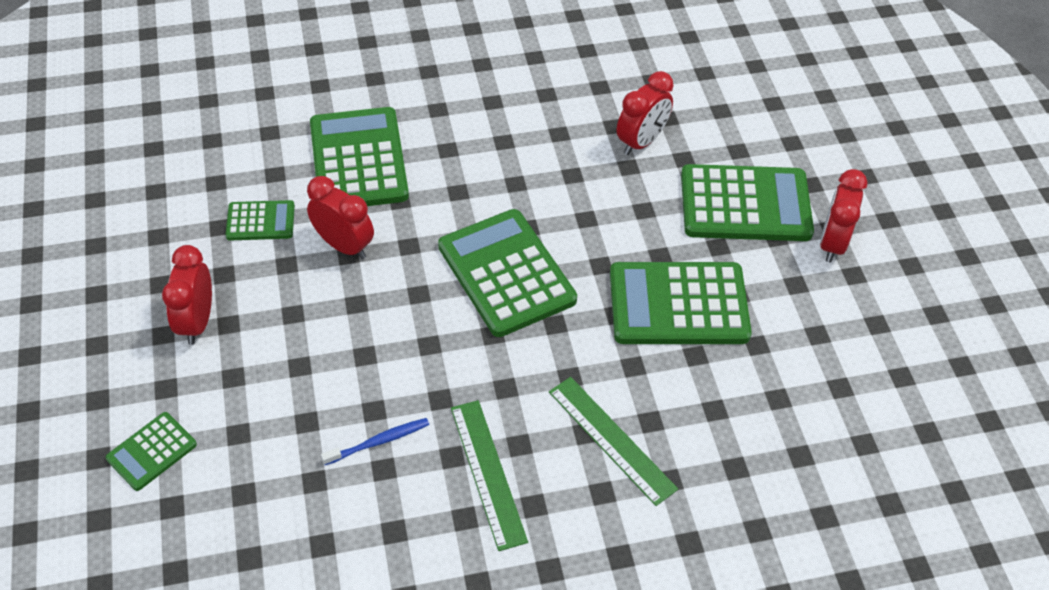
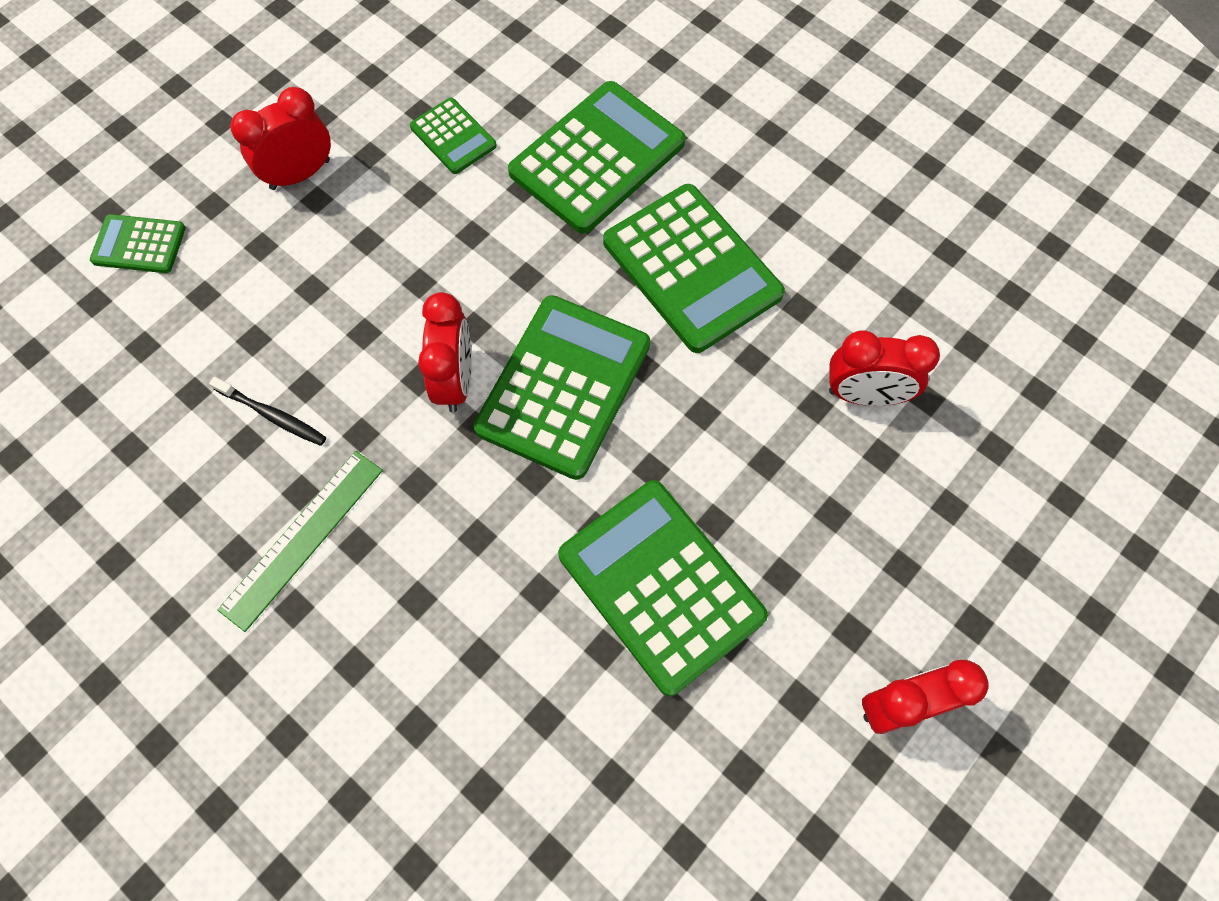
camera: 55 degrees right, 15 degrees up
red clock [307,176,374,259] -> red clock moved to [418,292,471,412]
blue toothbrush [321,418,429,465] -> black toothbrush [209,377,326,446]
green ruler [549,377,678,506] -> none
green calculator [681,164,814,241] -> green calculator moved to [603,184,785,353]

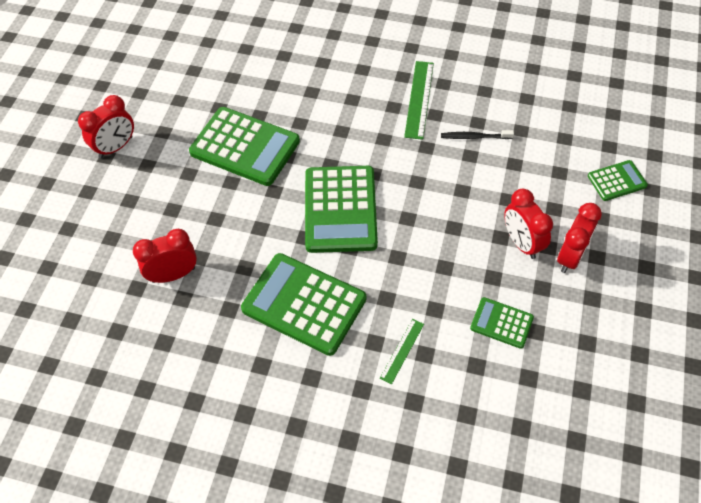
camera: 155 degrees right, 10 degrees down
red clock [418,292,471,412] -> red clock moved to [504,189,553,259]
green calculator [508,81,685,234] -> green ruler [380,319,424,384]

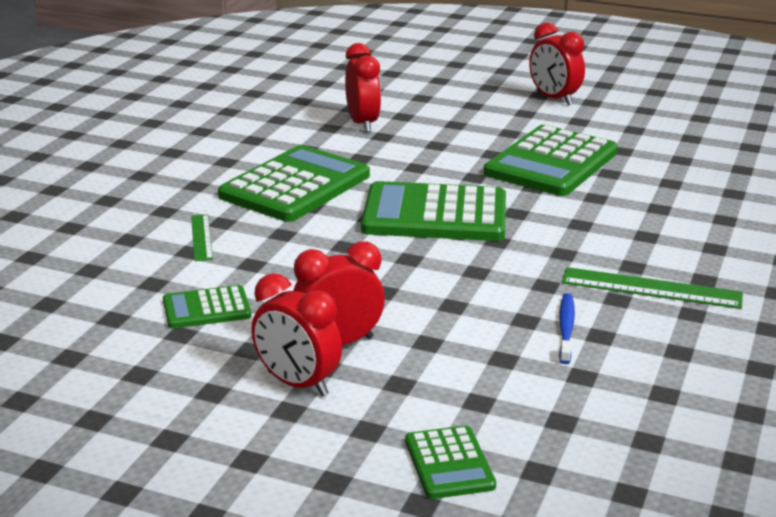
camera: 95 degrees right, 30 degrees down
green ruler [380,319,424,384] -> green ruler turned 45 degrees clockwise [191,215,213,261]
black toothbrush [441,130,514,139] -> blue toothbrush [559,293,575,364]
green calculator [470,297,534,349] -> green calculator turned 135 degrees counterclockwise [163,285,251,328]

